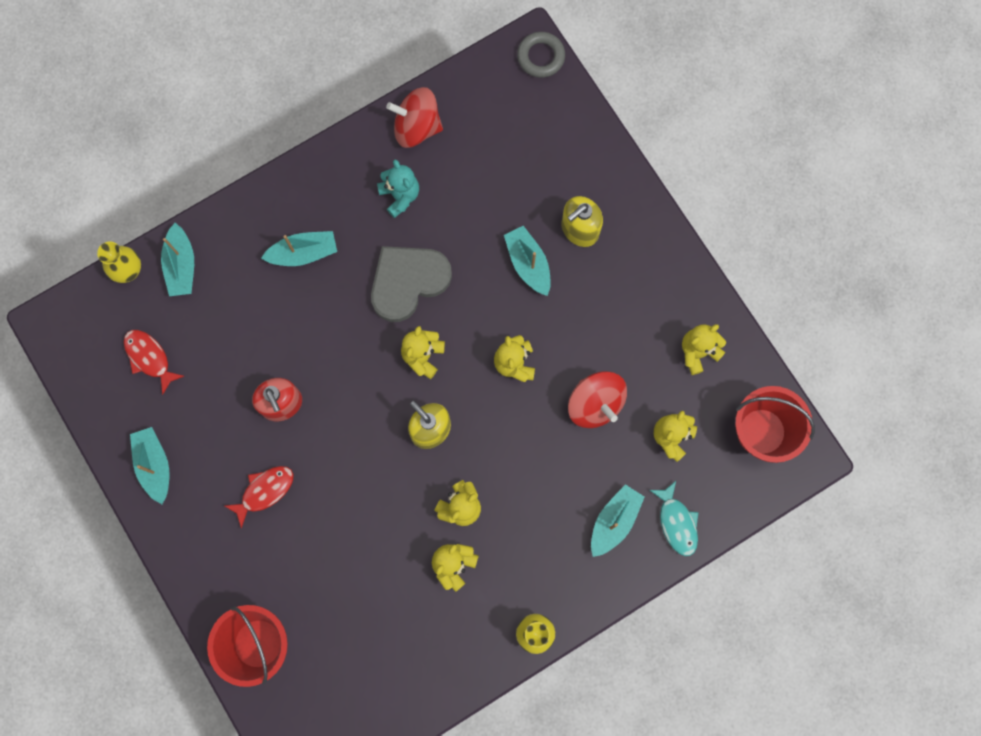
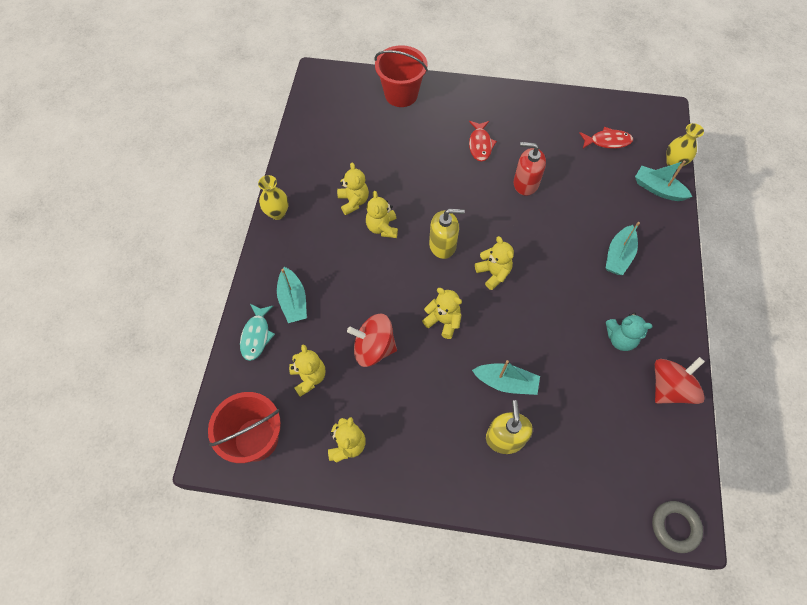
camera: 130 degrees right, 15 degrees down
turquoise boat [130,427,169,504] -> none
grey heart [371,246,452,322] -> none
turquoise fish [650,481,699,556] -> turquoise fish turned 105 degrees counterclockwise [240,304,275,361]

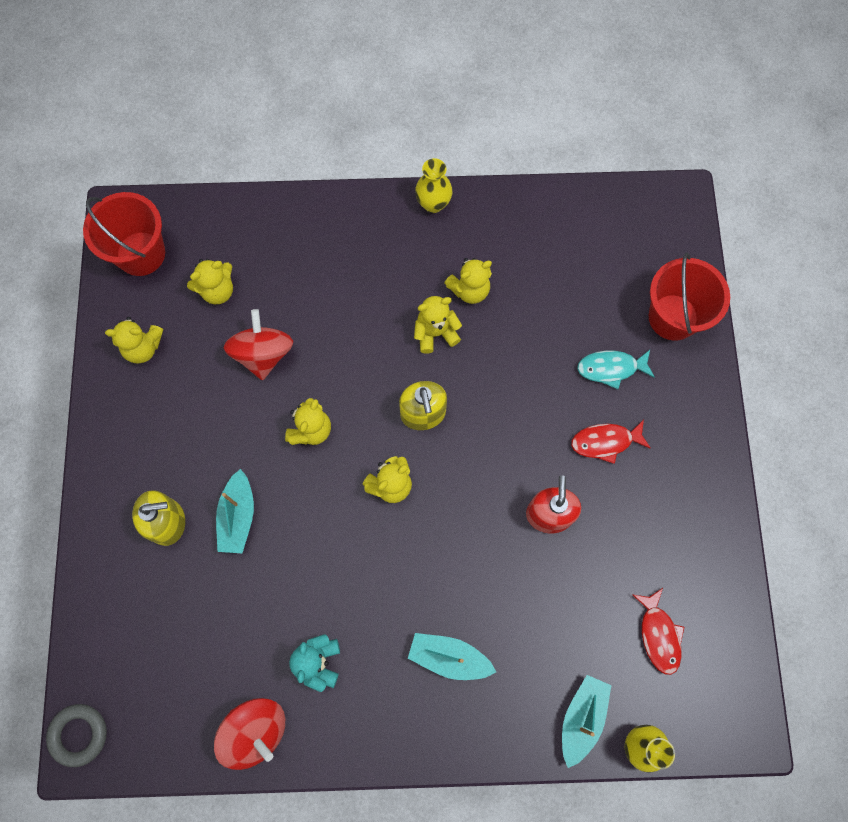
camera: 80 degrees right, 10 degrees up
turquoise fish [240,304,275,361] -> turquoise fish moved to [577,350,655,389]
turquoise boat [277,267,307,323] -> none

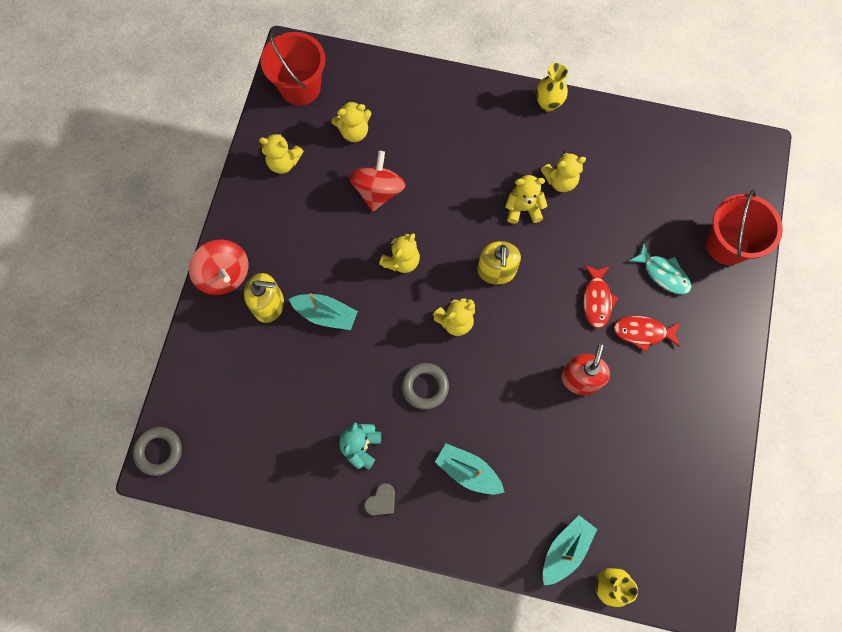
camera: 15 degrees right, 0 degrees up
red spinning top [214,698,285,770] -> red spinning top moved to [189,239,248,295]
turquoise boat [216,469,254,553] -> turquoise boat turned 90 degrees counterclockwise [289,293,358,330]
turquoise fish [577,350,655,389] -> turquoise fish turned 150 degrees counterclockwise [629,243,691,295]
red fish [632,588,684,675] -> red fish moved to [583,265,618,328]
none -> grey heart [364,483,395,515]
none -> grey ring [402,363,449,410]

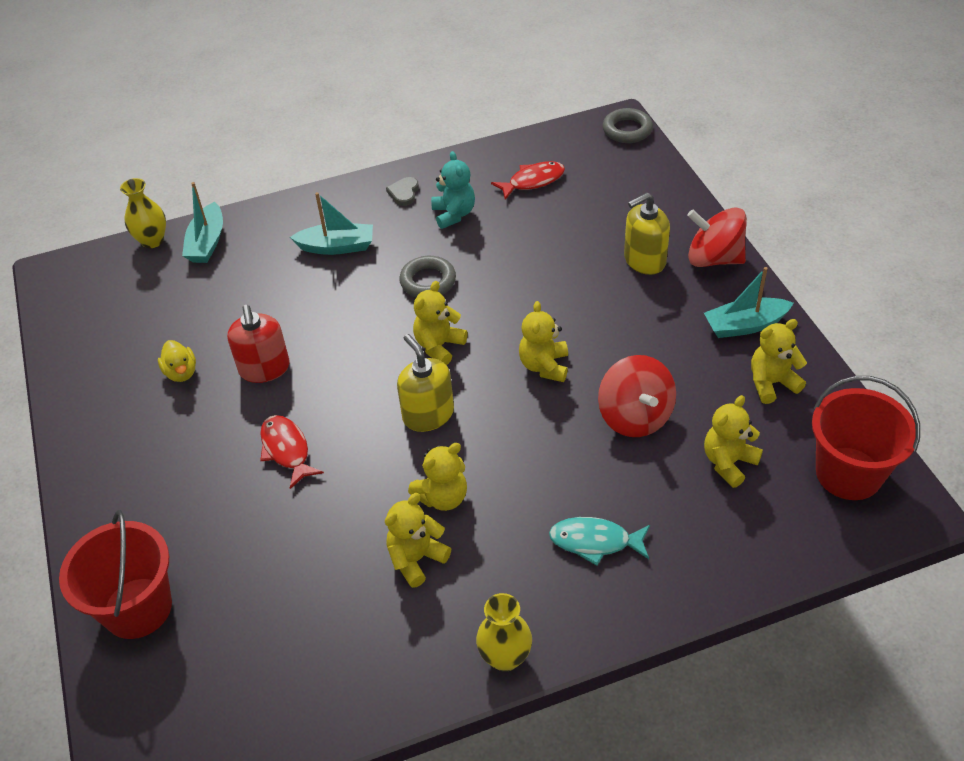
camera: 150 degrees right, 25 degrees down
turquoise boat [289,293,358,330] -> turquoise boat moved to [704,267,793,338]
red fish [613,316,680,352] -> red fish moved to [491,161,565,200]
turquoise fish [629,243,691,295] -> turquoise fish moved to [549,517,650,566]
none -> yellow duck [158,340,196,382]

